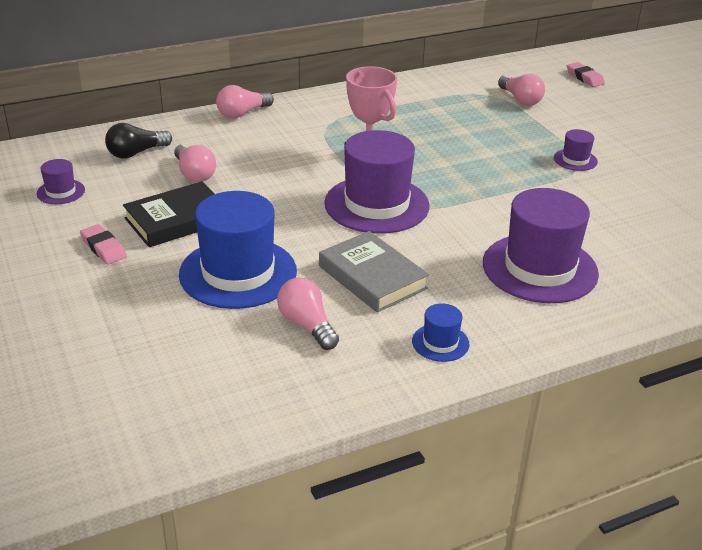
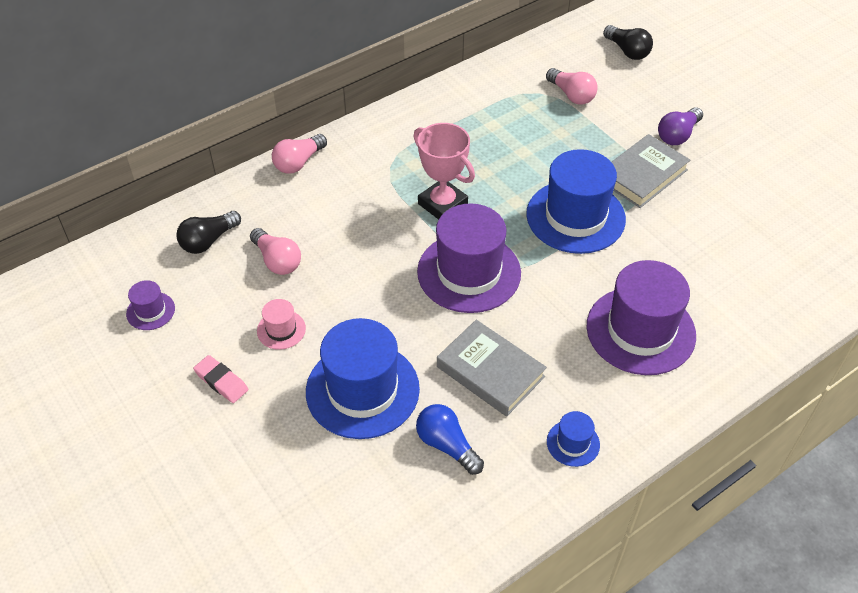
camera: 10 degrees left, 15 degrees up
black book [123,181,214,247] -> pink hat [257,299,306,350]
pink light bulb [277,277,339,350] -> blue light bulb [416,404,484,475]
purple hat [554,129,598,171] -> grey book [612,134,690,208]
pink eraser [567,62,605,87] -> black light bulb [603,25,653,60]
none -> blue hat [526,149,626,254]
none -> purple light bulb [658,107,703,145]

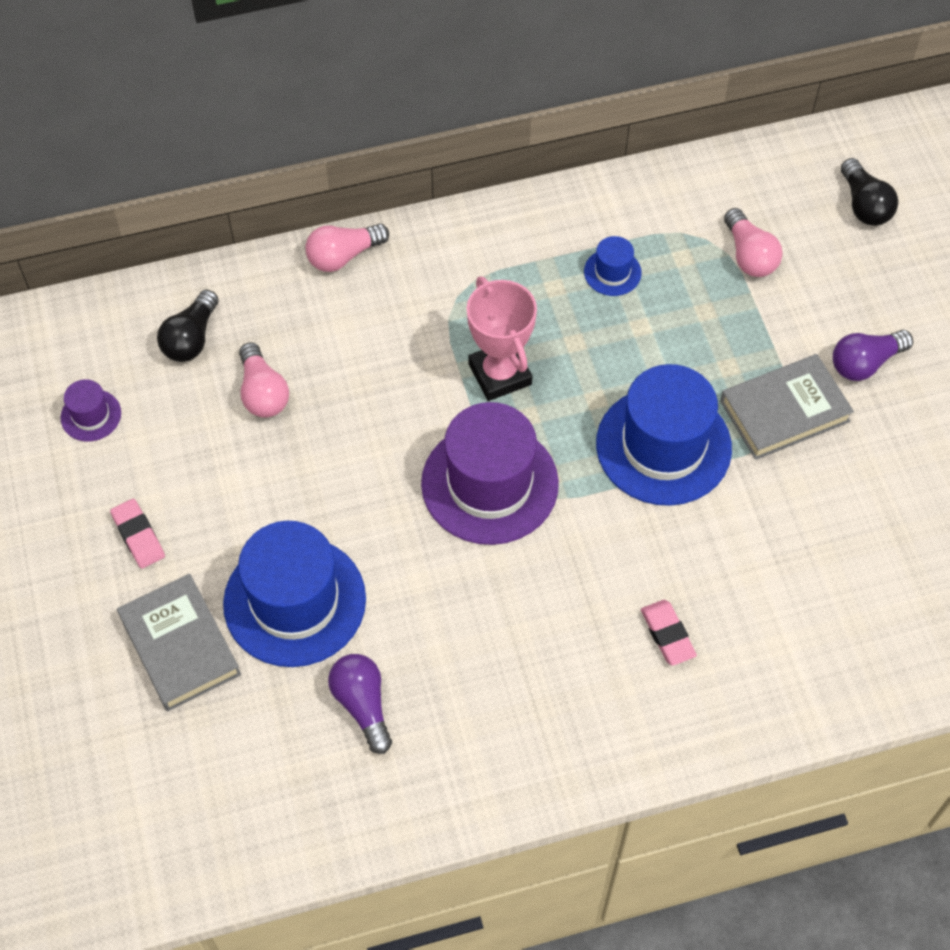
camera: 20 degrees right, 10 degrees up
black light bulb [176,211,241,254] -> black light bulb turned 45 degrees counterclockwise [157,289,219,362]
pink hat [257,299,306,350] -> none
blue light bulb [416,404,484,475] -> purple light bulb [328,654,392,754]
grey book [437,320,547,417] -> grey book moved to [117,574,241,711]
blue hat [547,411,600,467] -> blue hat moved to [584,236,642,296]
purple hat [586,260,696,375] -> pink eraser [641,600,697,666]

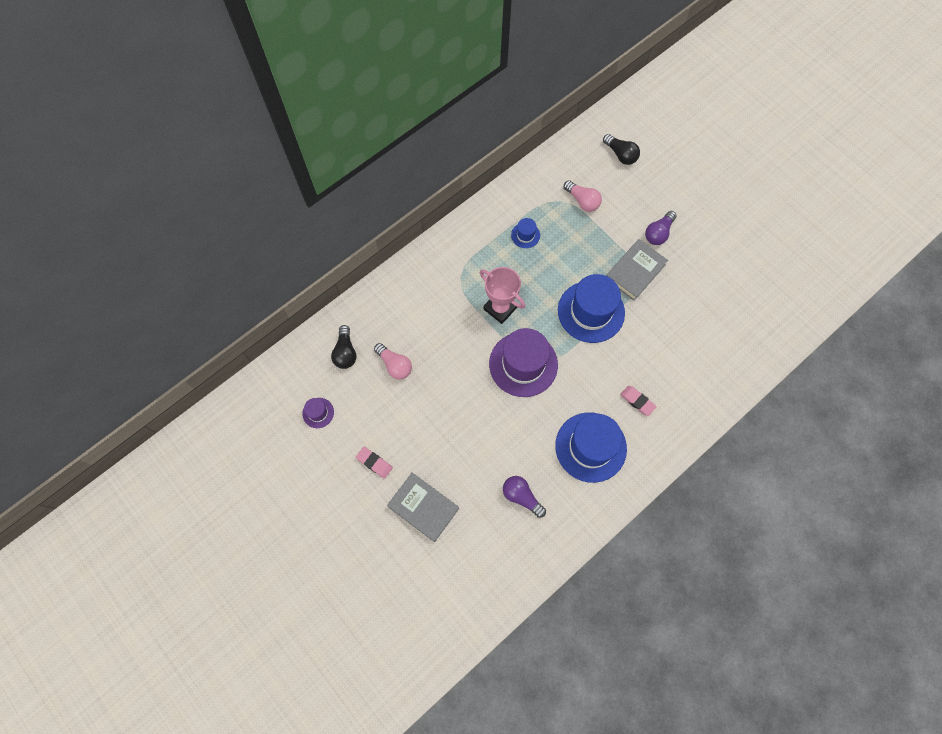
camera: 25 degrees left, 10 degrees up
blue hat [223,521,366,667] -> blue hat moved to [555,412,627,483]
pink light bulb [305,223,389,272] -> none

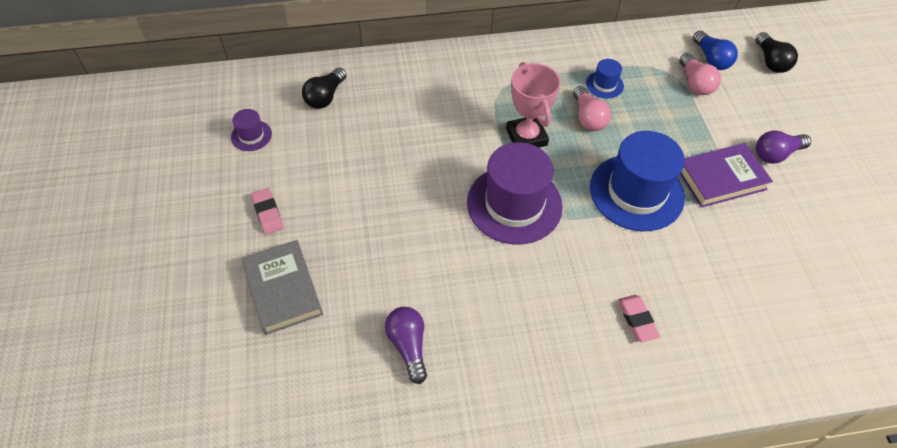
camera: 30 degrees right, 15 degrees down
pink light bulb [374,343,412,380] -> pink light bulb moved to [574,86,611,131]
blue hat [555,412,627,483] -> none
grey book [606,239,668,301] -> purple book [680,143,773,208]
none -> blue light bulb [693,31,738,70]

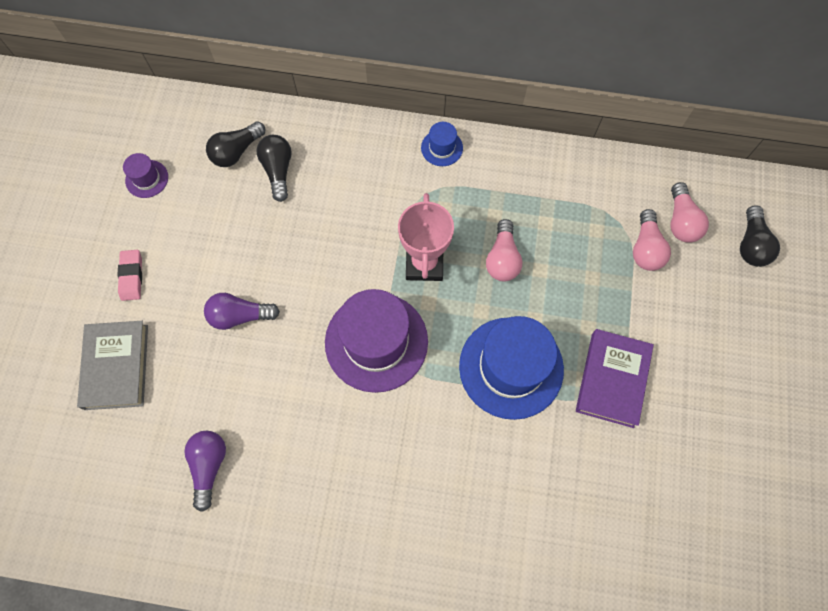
camera: 20 degrees right, 15 degrees up
blue hat [586,59,624,98] -> blue hat moved to [421,122,463,166]
pink eraser [618,295,660,342] -> none
purple book [680,143,773,208] -> purple book turned 75 degrees counterclockwise [576,329,654,428]
blue light bulb [693,31,738,70] -> pink light bulb [671,182,709,243]
purple light bulb [756,131,811,164] -> purple light bulb moved to [204,293,280,330]
none -> black light bulb [256,135,292,202]

